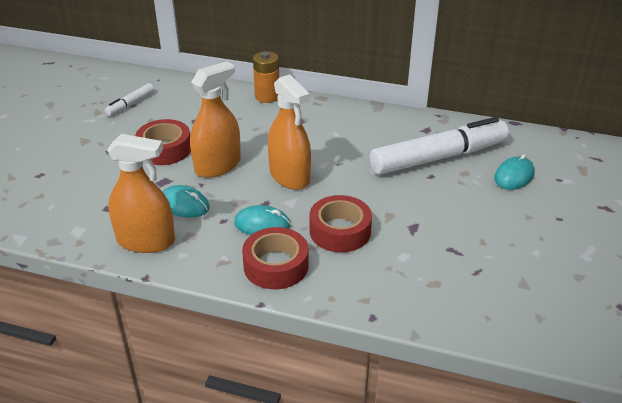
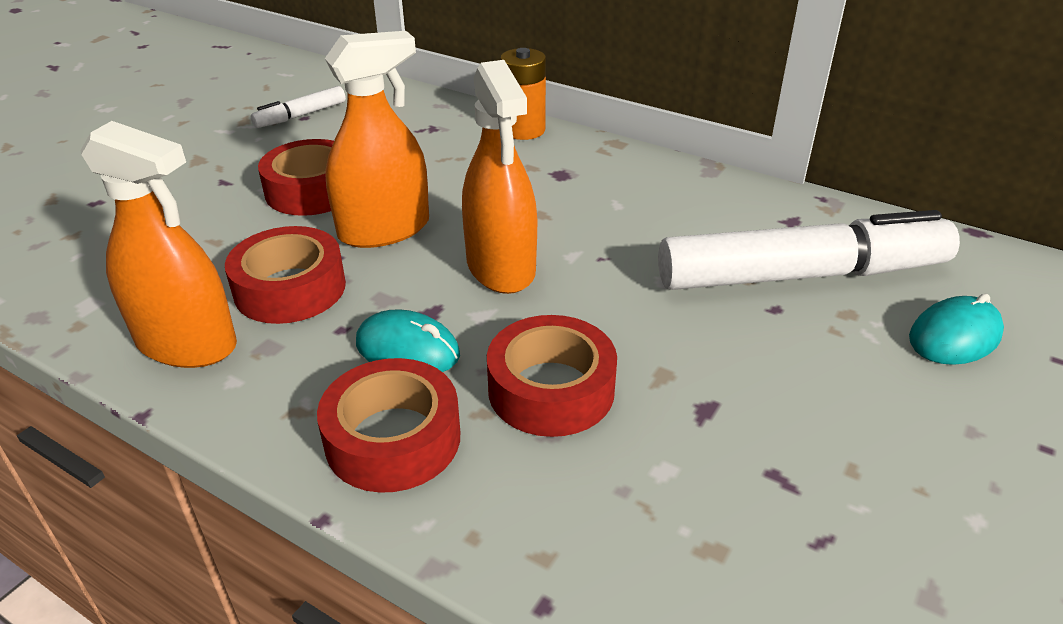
camera: 15 degrees right, 0 degrees up
turquoise mouse [163,185,209,217] -> red tape [225,226,346,324]

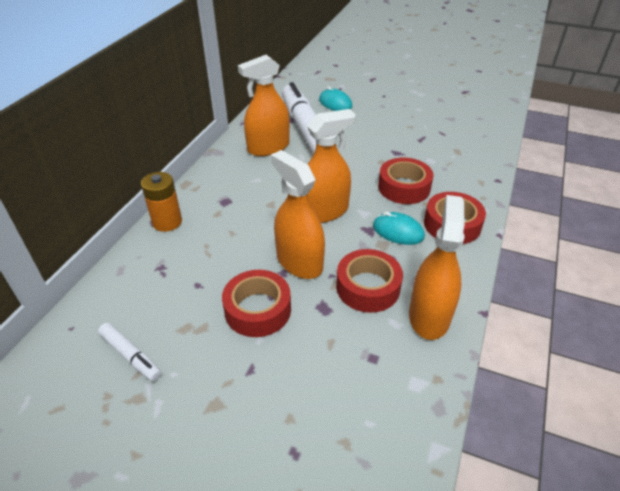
camera: 100 degrees left, 5 degrees up
turquoise mouse [356,309,460,372] -> turquoise mouse turned 75 degrees counterclockwise [373,212,425,245]
none -> orange spray bottle [238,55,290,156]

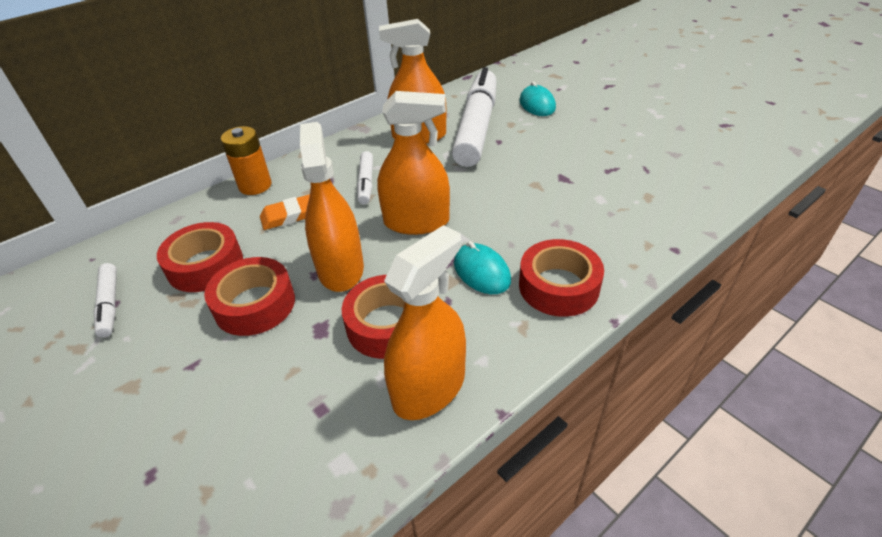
camera: 30 degrees right, 0 degrees up
red tape [378,157,433,204] -> red tape moved to [157,222,243,292]
none -> orange eraser [260,194,310,230]
none -> white marker [357,151,373,205]

